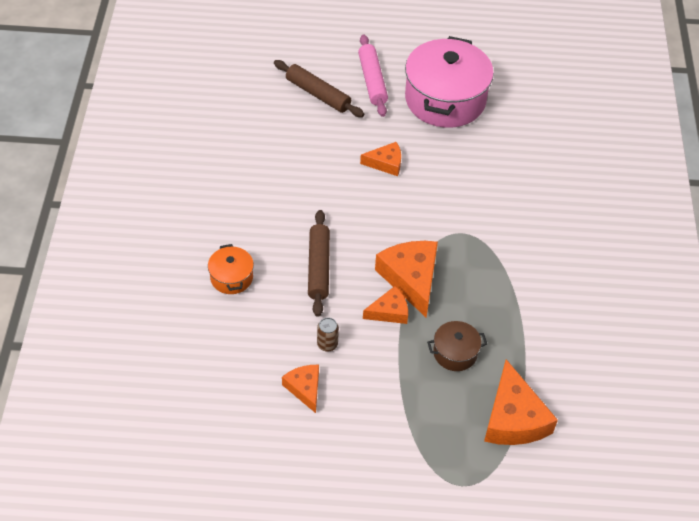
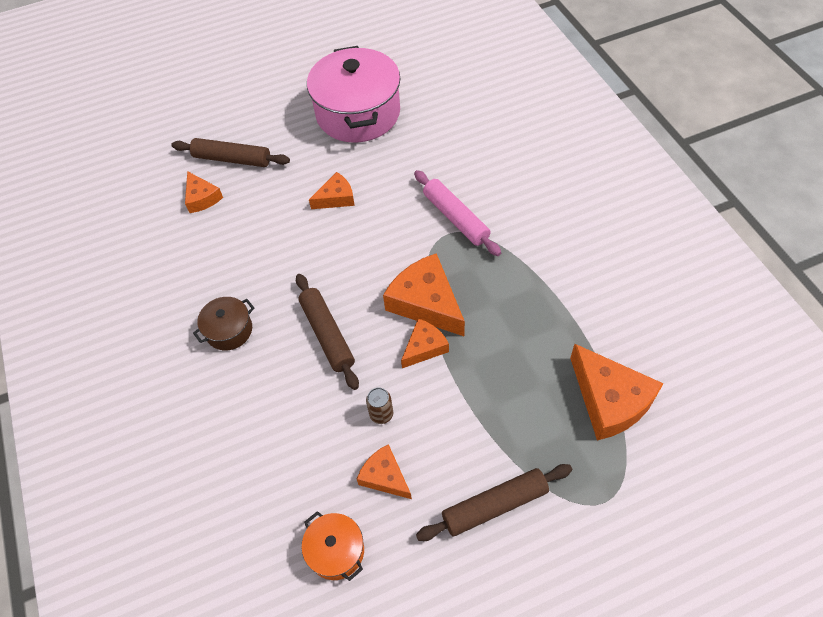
camera: 20 degrees left, 5 degrees up
orange pot [208,244,254,294] -> orange pot moved to [302,511,364,581]
pink rolling pin [358,35,388,117] -> pink rolling pin moved to [414,170,501,256]
brown pot [427,321,487,371] -> brown pot moved to [193,297,254,350]
none -> orange cheese [185,171,223,213]
none -> brown rolling pin [416,464,572,541]

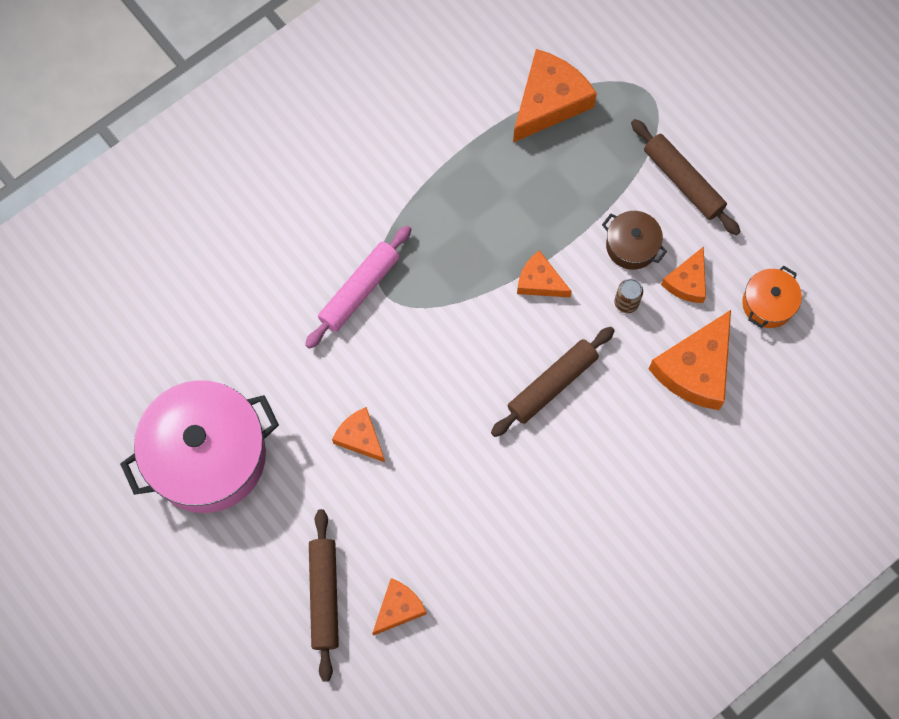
camera: 110 degrees left, 15 degrees up
brown pot [193,297,254,350] -> brown pot moved to [602,211,667,270]
orange cheese [383,253,465,336] -> orange cheese moved to [649,310,731,410]

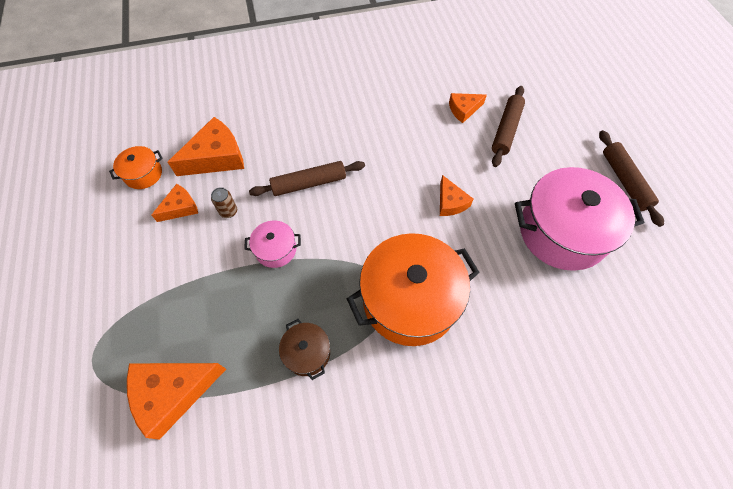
camera: 155 degrees left, 10 degrees down
pink rolling pin [305,225,411,349] -> orange pot [347,233,480,346]
orange cheese [517,250,572,297] -> pink pot [244,221,301,268]
brown pot [602,211,667,270] -> brown pot moved to [279,319,330,380]
brown rolling pin [631,119,741,235] -> brown rolling pin moved to [599,130,664,227]

